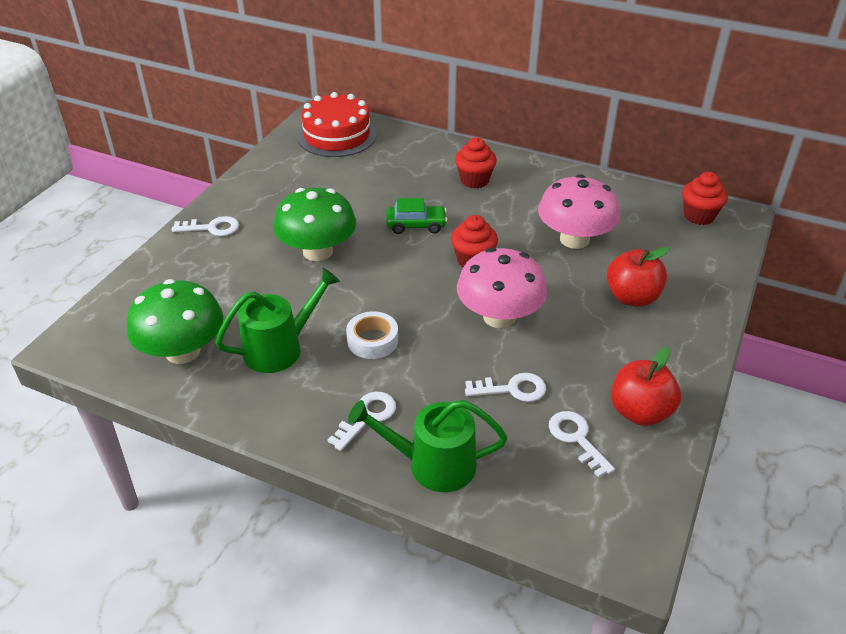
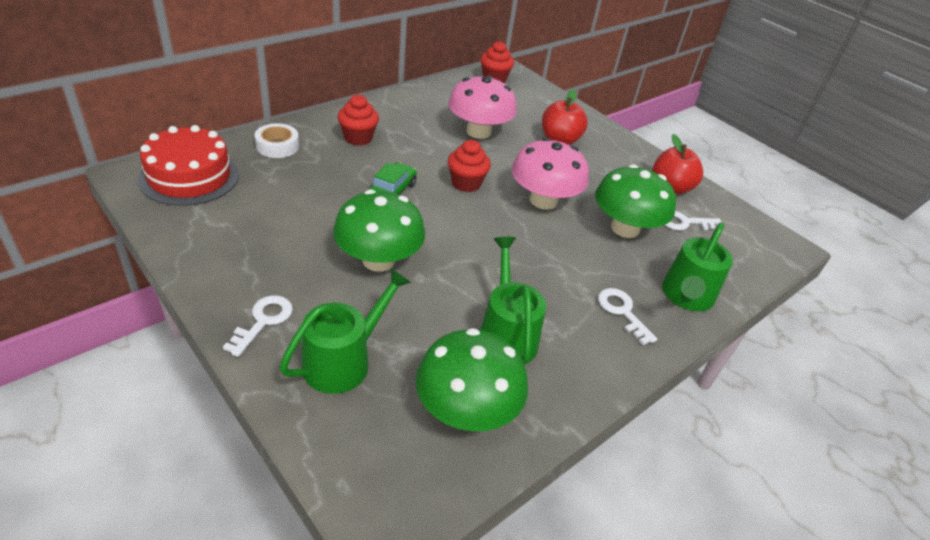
camera: 70 degrees left, 0 degrees up
white tape [346,311,398,359] -> white tape moved to [255,123,299,158]
white key [465,373,546,402] -> green mushroom [595,164,676,238]
none -> green watering can [280,268,411,394]

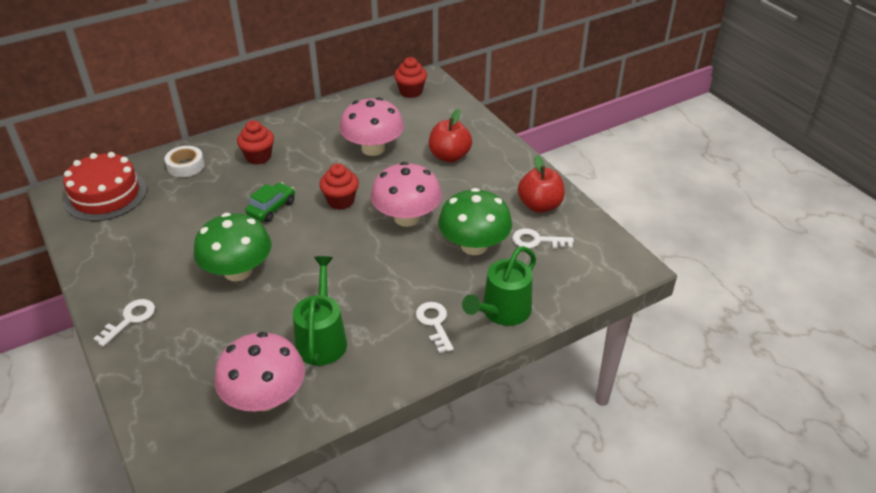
camera: 15 degrees right, 0 degrees up
green watering can [280,268,411,394] -> none
green mushroom [416,328,528,431] -> pink mushroom [215,332,305,411]

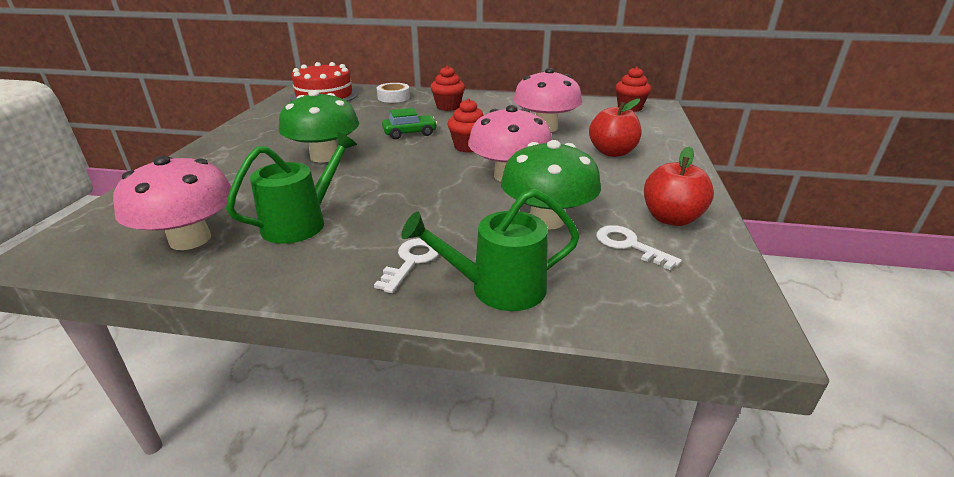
camera: 40 degrees right, 10 degrees down
white key [93,299,155,347] -> none

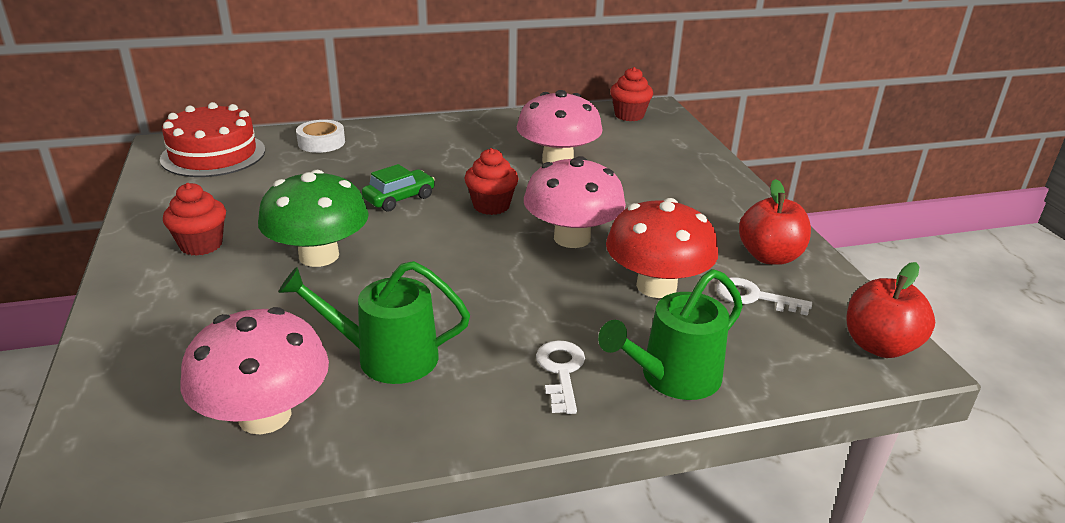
camera: 25 degrees left, 0 degrees up
green watering can [226,132,357,244] -> green watering can turned 105 degrees counterclockwise [278,261,470,384]
red cupcake [431,66,465,111] -> red cupcake moved to [163,183,226,256]
green mushroom [501,140,601,230] -> red mushroom [606,198,718,298]
red apple [589,99,642,157] -> red apple moved to [847,262,935,358]

